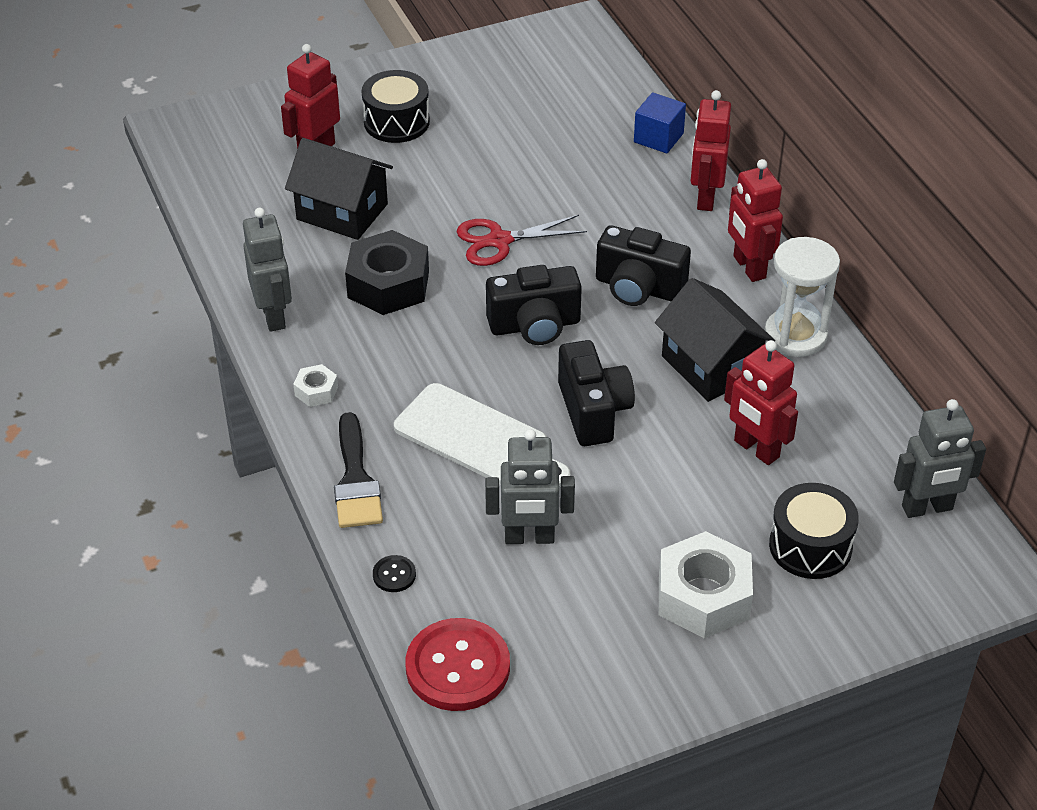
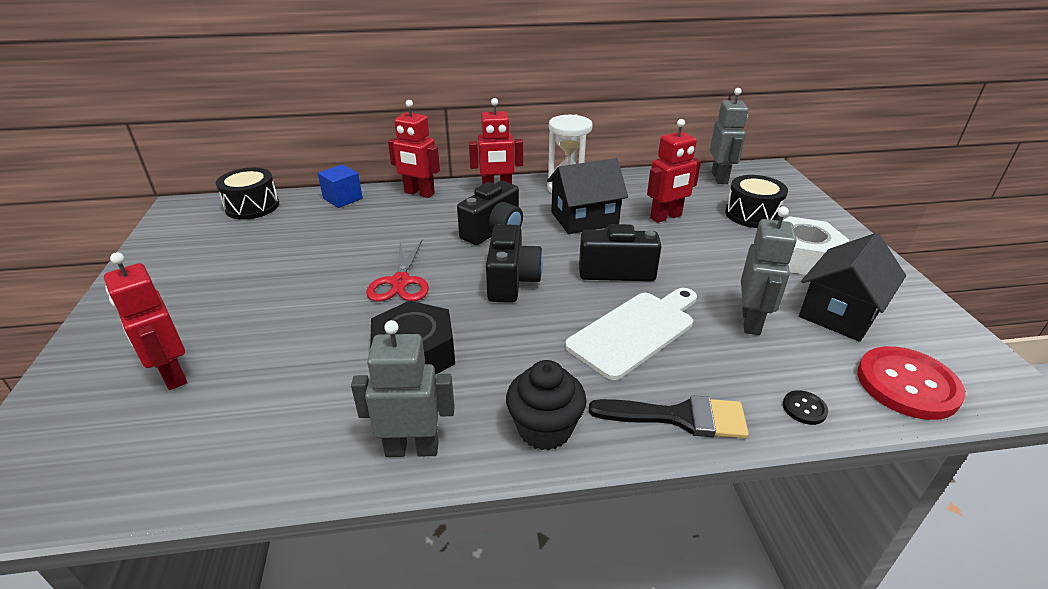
camera: 75 degrees left, 10 degrees down
black house [285,138,393,240] -> black house moved to [799,233,906,342]
white nut [293,364,338,407] -> black cupcake [506,360,586,450]
black drum [361,70,430,143] -> black drum moved to [216,168,279,220]

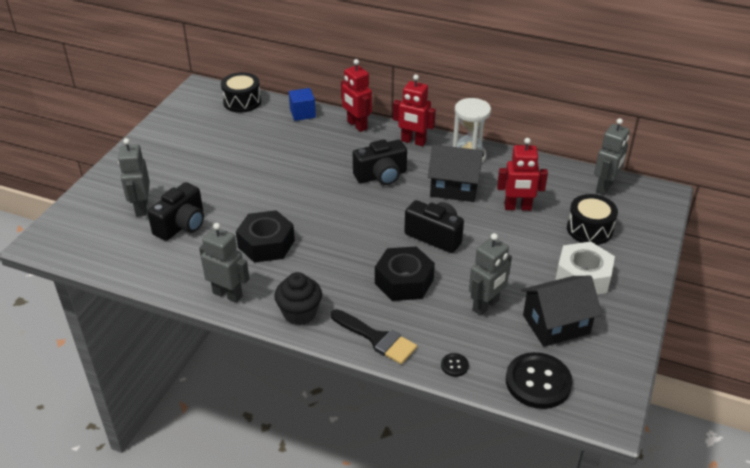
camera: 30 degrees right, 5 degrees up
red robot [104,252,187,390] -> grey robot [118,138,150,216]
red scissors [366,240,429,302] -> none
black camera [486,224,543,303] -> black camera moved to [147,182,204,241]
white cutting board [565,288,697,380] -> black nut [375,247,435,301]
red button [857,346,966,420] -> black button [506,352,573,409]

